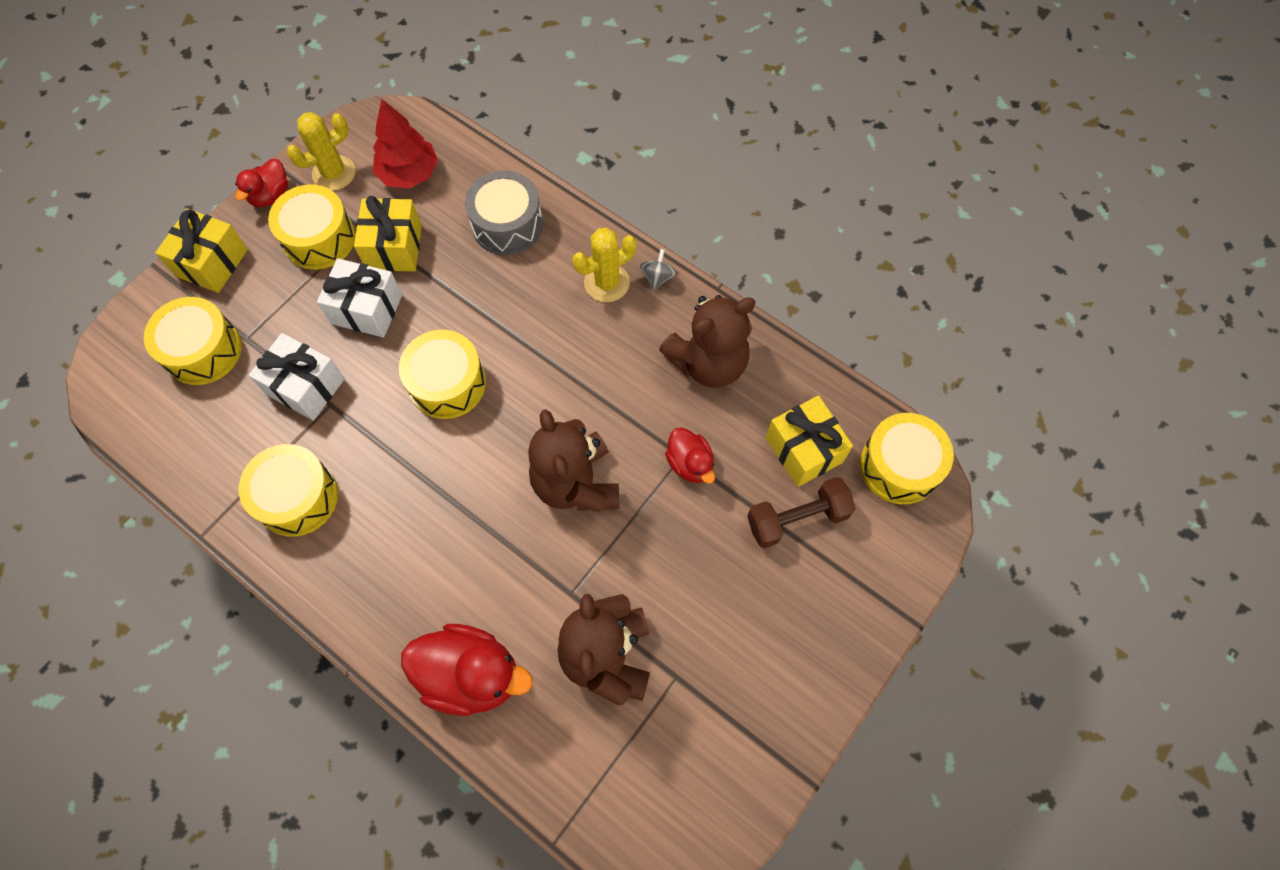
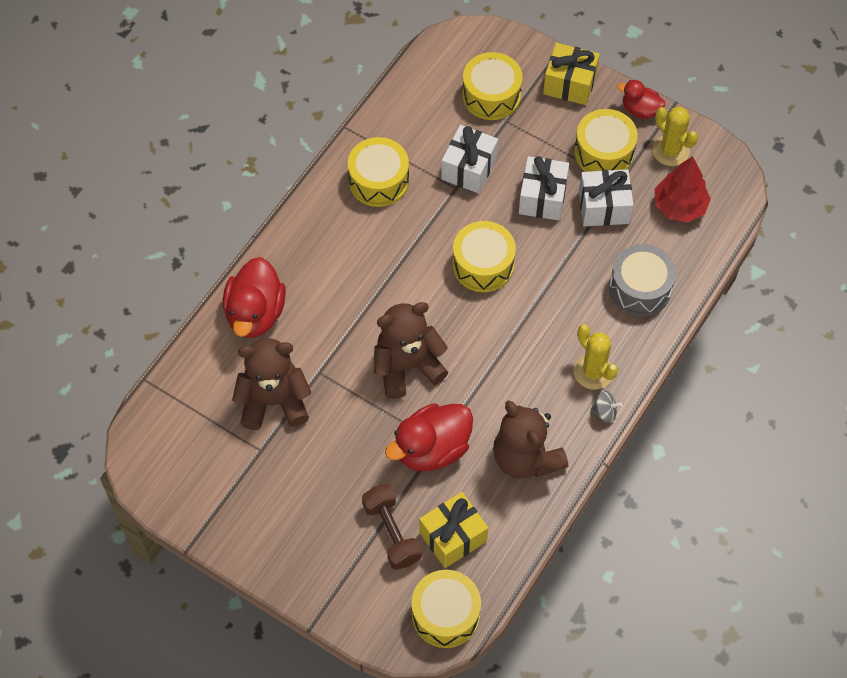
camera: 85 degrees right, 5 degrees down
yellow gift [354,196,422,272] -> white gift [579,169,634,227]
red duck [665,427,715,484] -> red duck [385,403,473,471], size x1.76

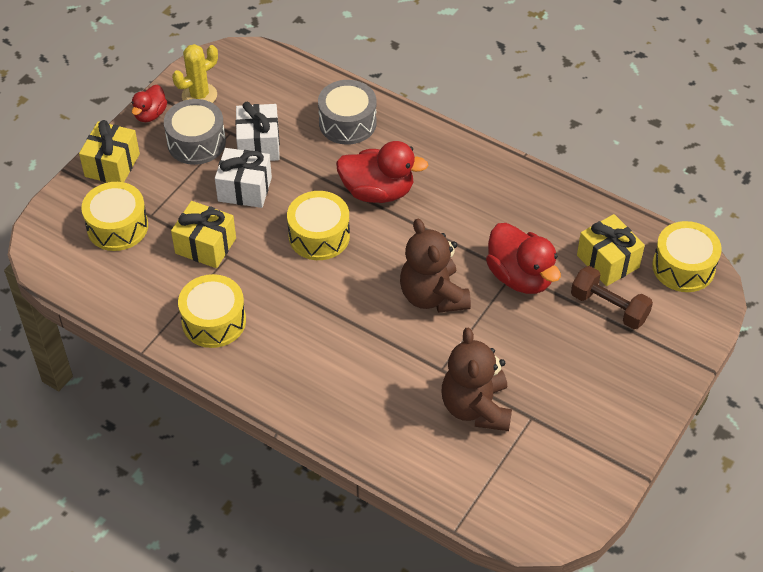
camera: 90 degrees left, 10 degrees down
red duck [223,257,286,338] -> red duck moved to [336,141,429,203]
brown dumbbell [362,484,422,570] -> brown dumbbell turned 60 degrees clockwise [571,266,653,329]
white gift [441,125,498,193] -> yellow gift [171,201,236,268]
brown teddy bear [493,400,568,478] -> none
yellow drum [574,109,638,172] -> grey drum [164,99,226,165]
yellow cactus [574,324,618,390] -> none
grey spinning top [591,391,622,423] -> none
red tree [655,156,711,222] -> none

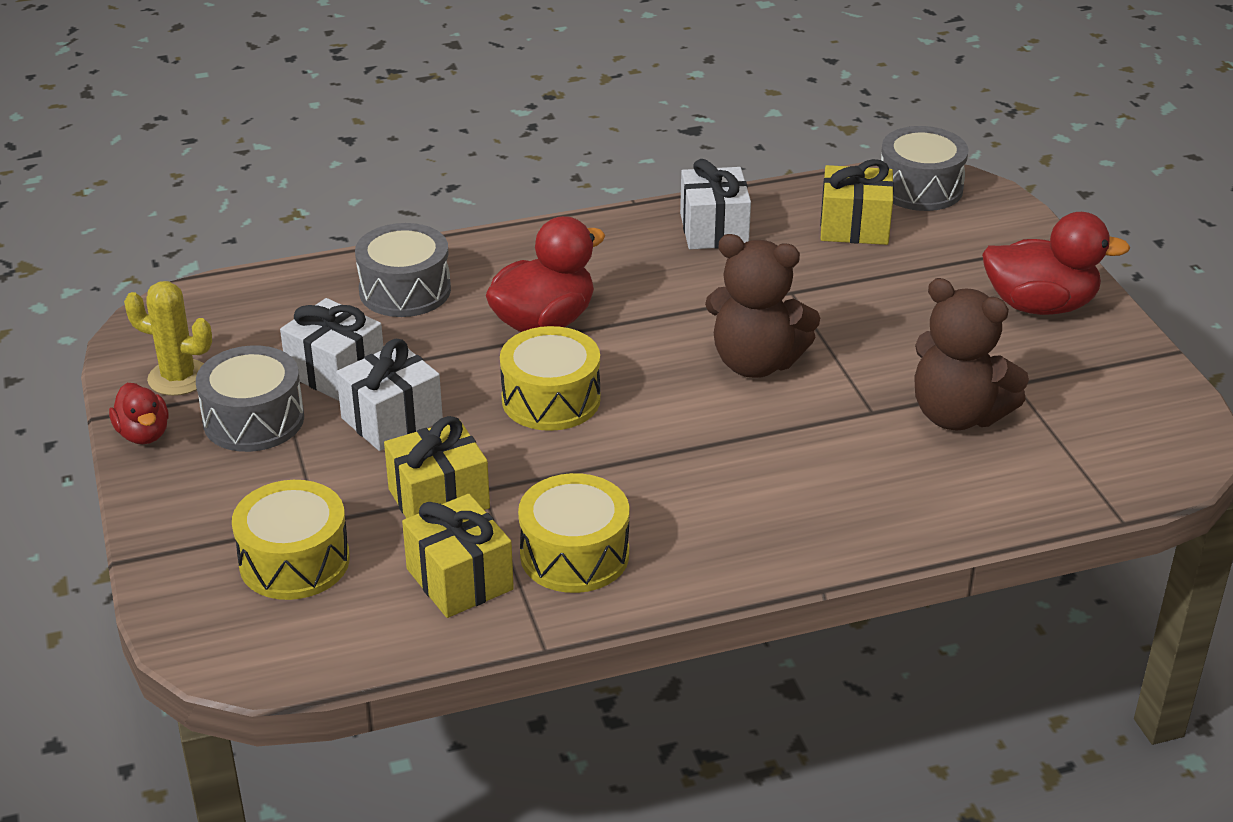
camera: 50 degrees left, 15 degrees down
yellow gift [79,120,140,182] -> yellow gift moved to [402,494,514,618]
yellow cactus [172,44,218,103] -> yellow cactus turned 75 degrees counterclockwise [124,281,212,396]
red duck [486,223,561,294] -> red duck moved to [982,212,1130,315]
brown dumbbell [571,266,653,329] -> none
yellow drum [652,221,722,292] -> grey drum [881,126,969,211]
none -> white gift [680,159,751,250]

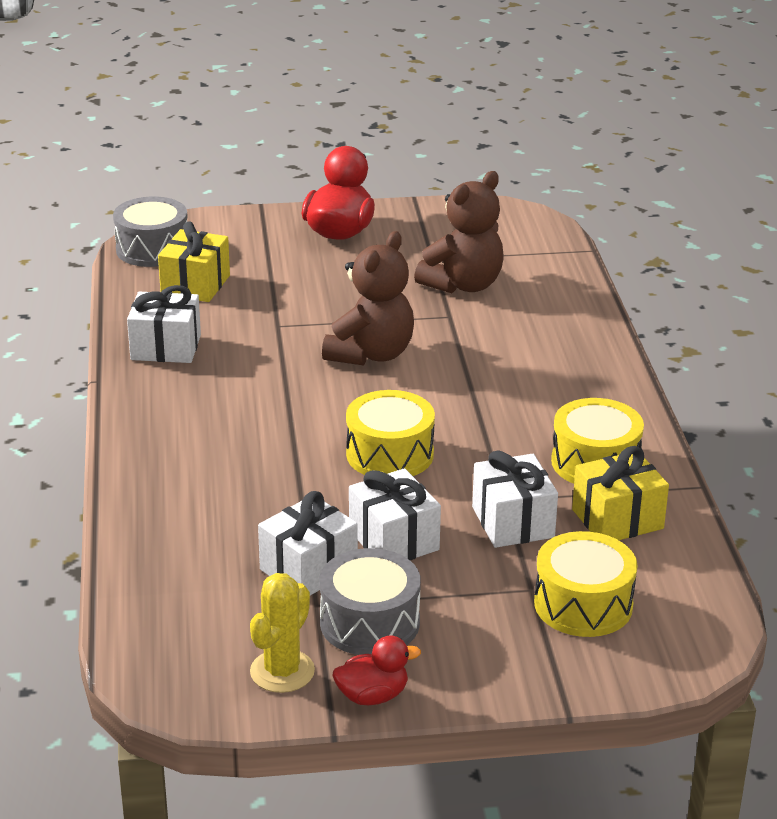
camera: 80 degrees left, 5 degrees down
grey drum [355,223,451,317] -> none
yellow gift [384,416,490,518] -> white gift [472,450,558,548]
red duck [486,216,605,332] -> none

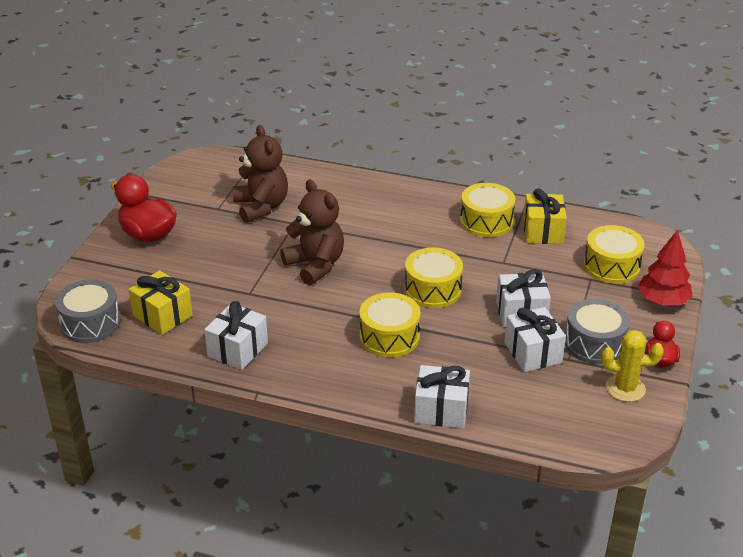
camera: 65 degrees left, 5 degrees up
yellow cactus [250,573,315,693] -> yellow cactus turned 45 degrees counterclockwise [601,330,664,402]
white gift [472,450,558,548] -> white gift moved to [414,365,470,428]
none -> yellow drum [359,292,420,357]
none -> red tree [638,230,693,306]

